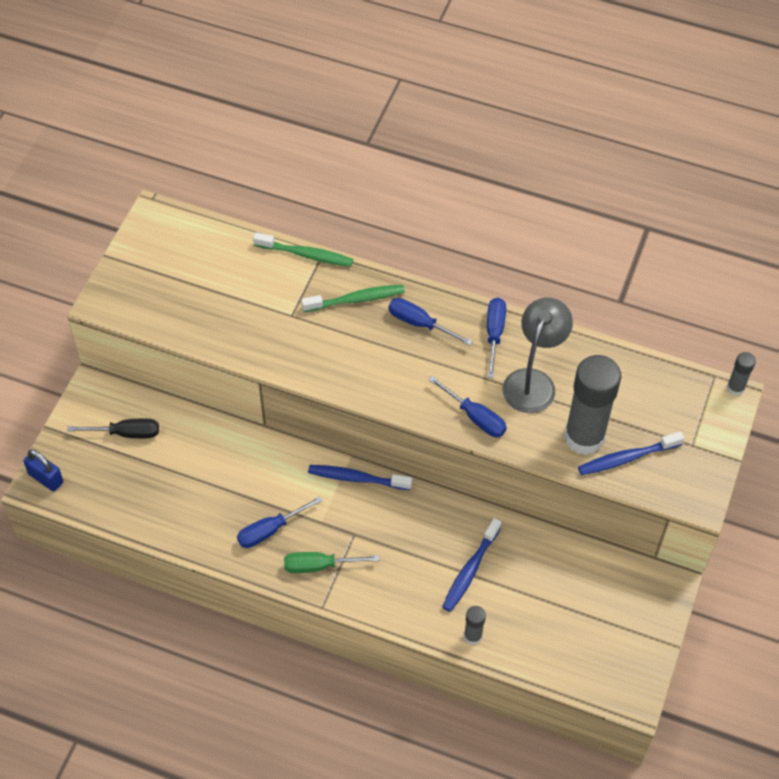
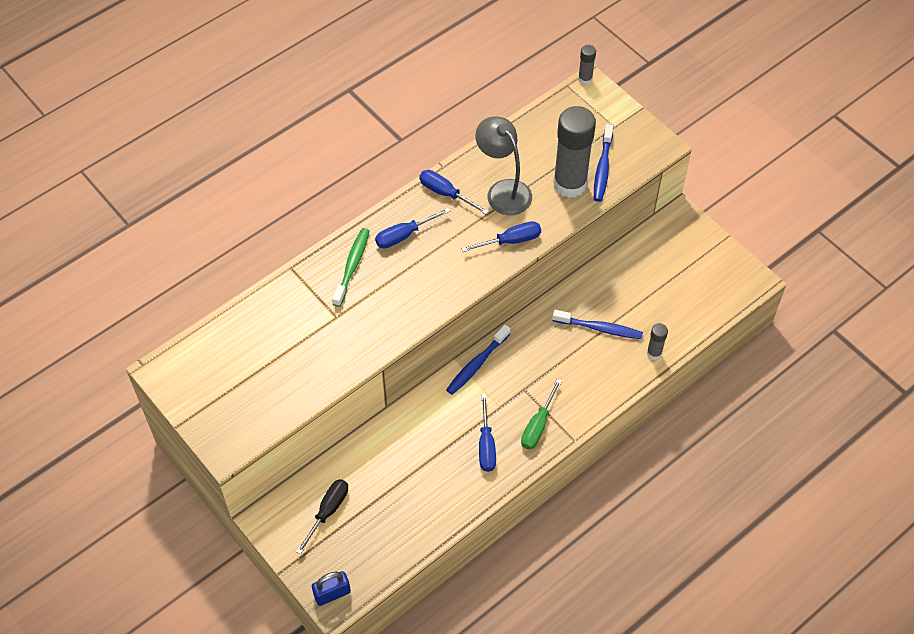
camera: 60 degrees left, 0 degrees up
green toothbrush [253,232,353,267] -> none
blue toothbrush [442,518,501,612] -> blue toothbrush turned 45 degrees counterclockwise [552,310,643,339]

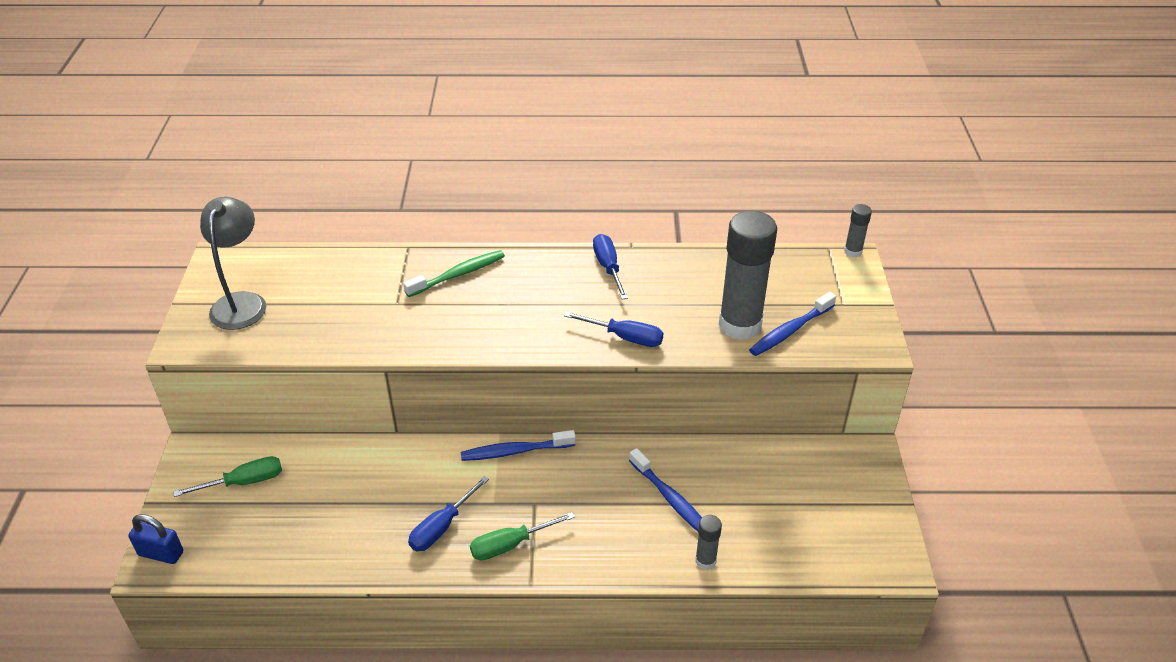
camera: 40 degrees right, 15 degrees down
black screwdriver [296,479,348,555] -> green screwdriver [173,456,282,497]
blue screwdriver [375,208,450,248] -> none
grey lamp [475,116,532,215] -> grey lamp moved to [200,197,266,330]

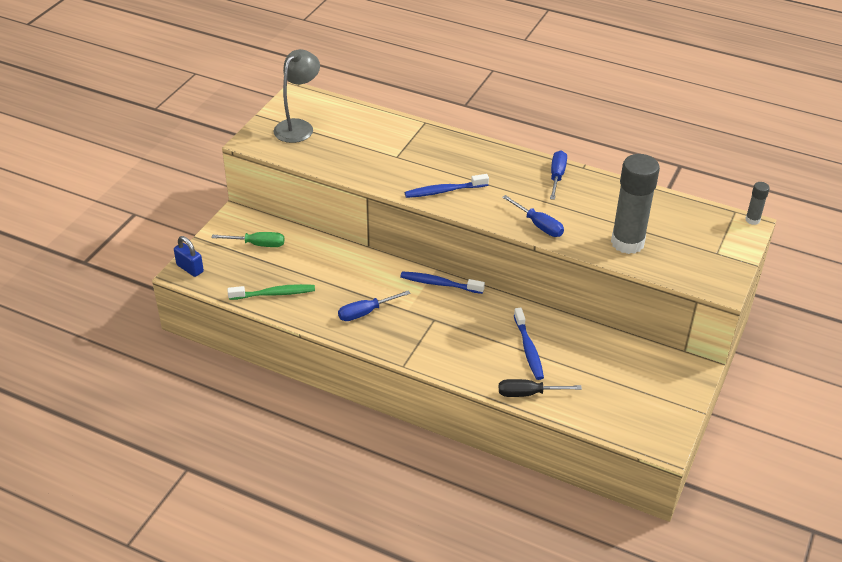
camera: 25 degrees right, 0 degrees up
green toothbrush [403,250,505,297] -> green toothbrush moved to [227,284,315,300]
green screwdriver [470,512,575,560] -> none
grey glue stick [695,515,722,570] -> black screwdriver [499,379,582,397]
blue toothbrush [749,292,836,356] -> blue toothbrush moved to [405,174,489,198]

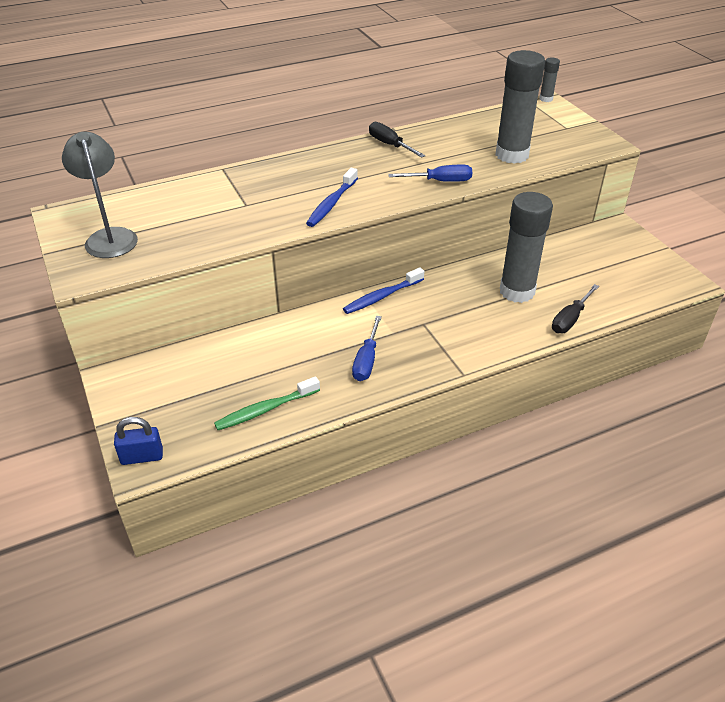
camera: 50 degrees left, 0 degrees up
green screwdriver [212,232,284,247] -> none
green toothbrush [227,284,315,300] -> green toothbrush turned 150 degrees counterclockwise [214,376,320,430]
blue toothbrush [514,308,544,380] -> grey glue stick [500,192,553,303]
blue screwdriver [550,151,567,200] -> black screwdriver [369,122,425,158]

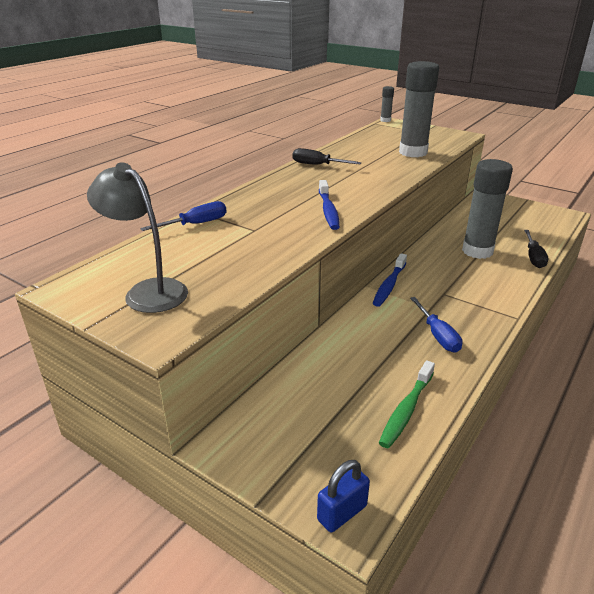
camera: 30 degrees left, 10 degrees down
blue screwdriver [388,165,472,182] -> blue screwdriver moved to [140,201,227,231]

